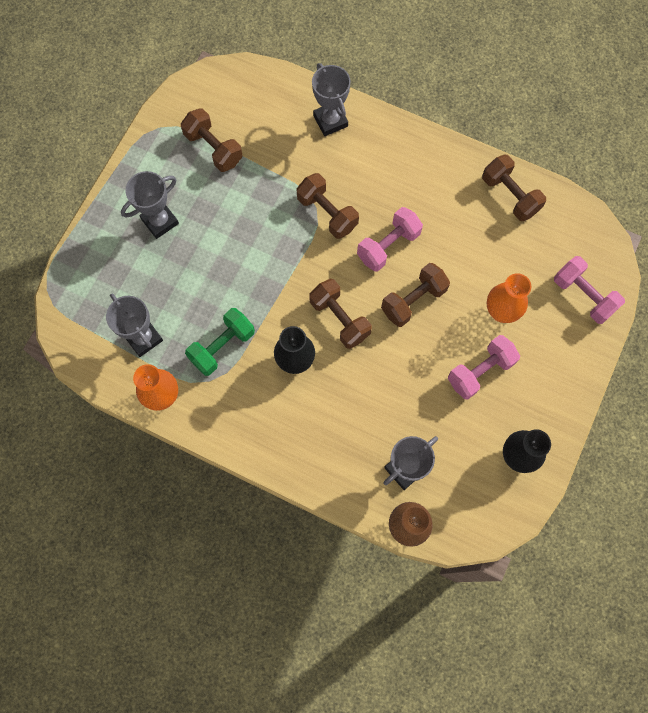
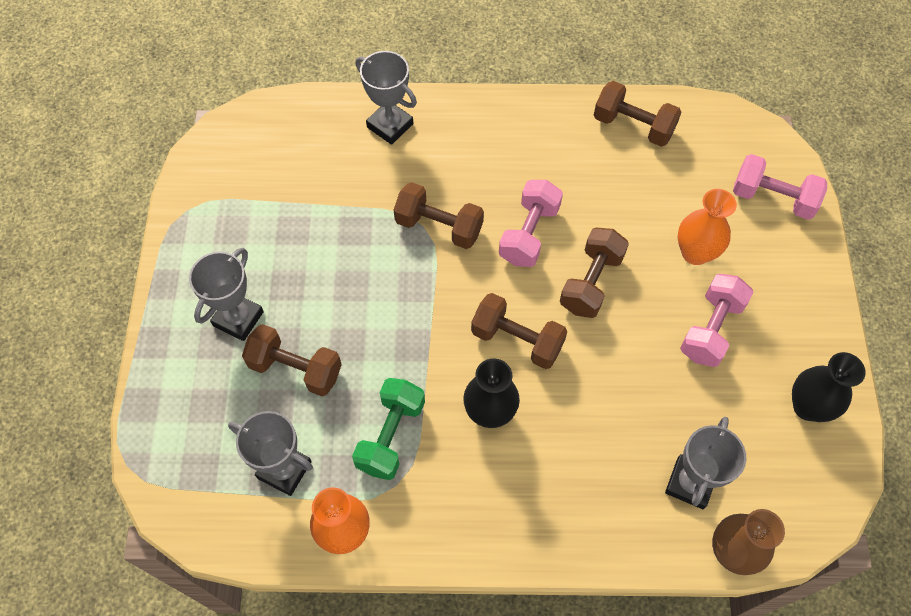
camera: 25 degrees left, 10 degrees down
brown dumbbell [181,108,243,172] -> brown dumbbell moved to [242,324,342,396]

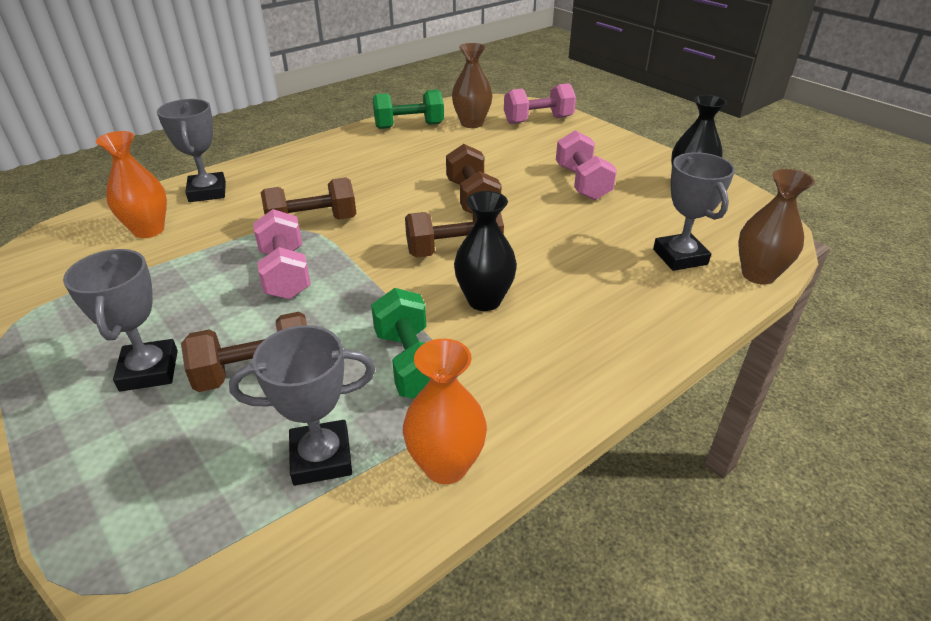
camera: 40 degrees left, 25 degrees down
grey trophy [355,51,417,145] -> grey trophy turned 75 degrees clockwise [157,99,226,202]
pink dumbbell [499,180,563,267] -> pink dumbbell moved to [253,209,311,299]
brown dumbbell [594,81,681,147] -> green dumbbell [373,89,444,129]
orange vase [677,189,737,265] -> orange vase moved to [96,131,167,238]
none -> brown vase [452,43,492,128]

